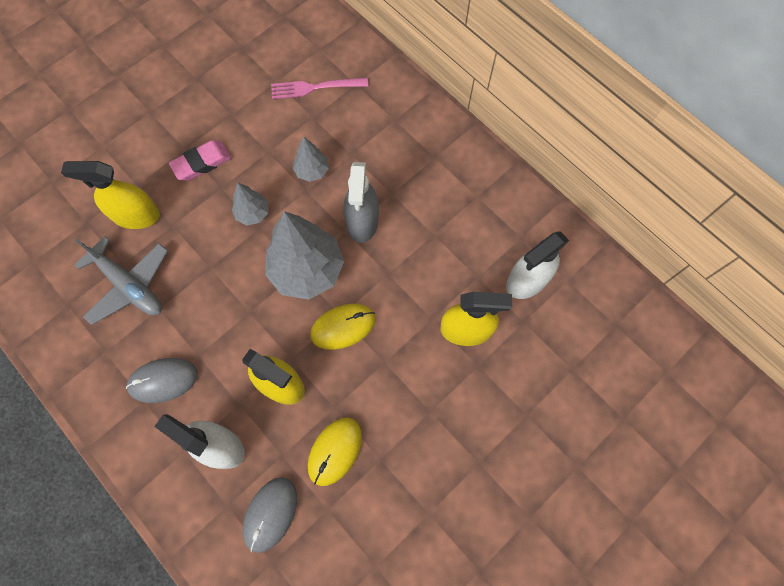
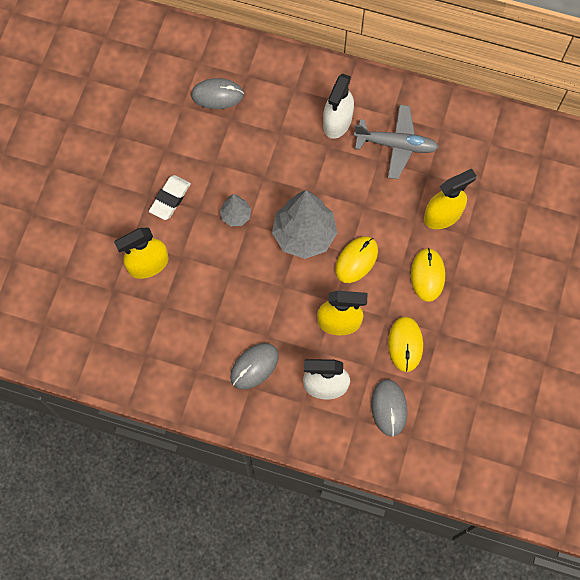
camera: 30 degrees left, 0 degrees up
grey plane [74,236,168,325] -> grey plane moved to [354,105,439,179]
pink eraser [169,140,232,181] -> white eraser [149,175,191,220]
pink fork [271,78,368,99] -> grey mouse [191,78,244,109]
grey tree [293,136,329,182] -> none
grey spray bottle [344,162,379,243] -> none
white spray bottle [506,232,569,299] -> white spray bottle moved to [323,74,354,139]
none -> yellow mouse [411,248,445,302]

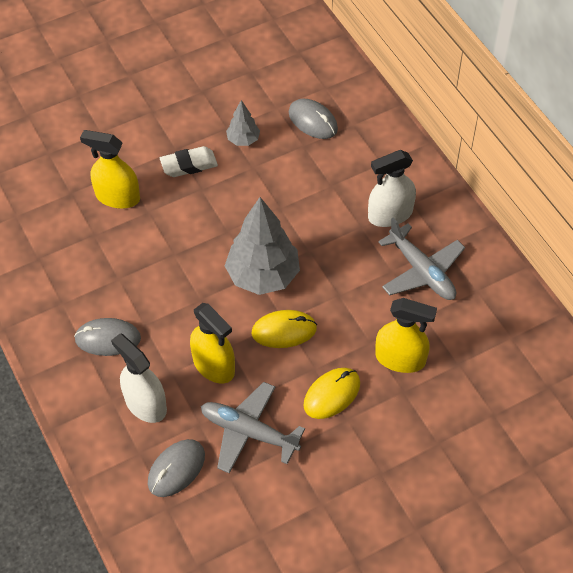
camera: 45 degrees right, 15 degrees down
grey tree [220,194,251,226] -> grey tree moved to [226,100,260,146]
yellow mouse [388,316,423,372] -> grey plane [201,382,305,473]

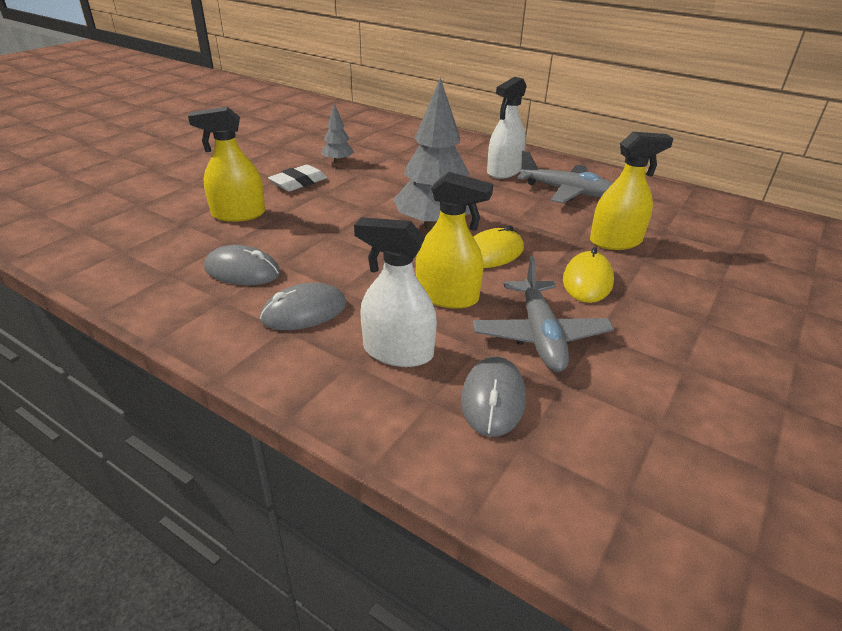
camera: 30 degrees left, 20 degrees down
grey plane [201,382,305,473] -> grey plane turned 90 degrees counterclockwise [473,256,614,372]
grey mouse [289,99,338,139] -> grey mouse moved to [204,245,280,285]

